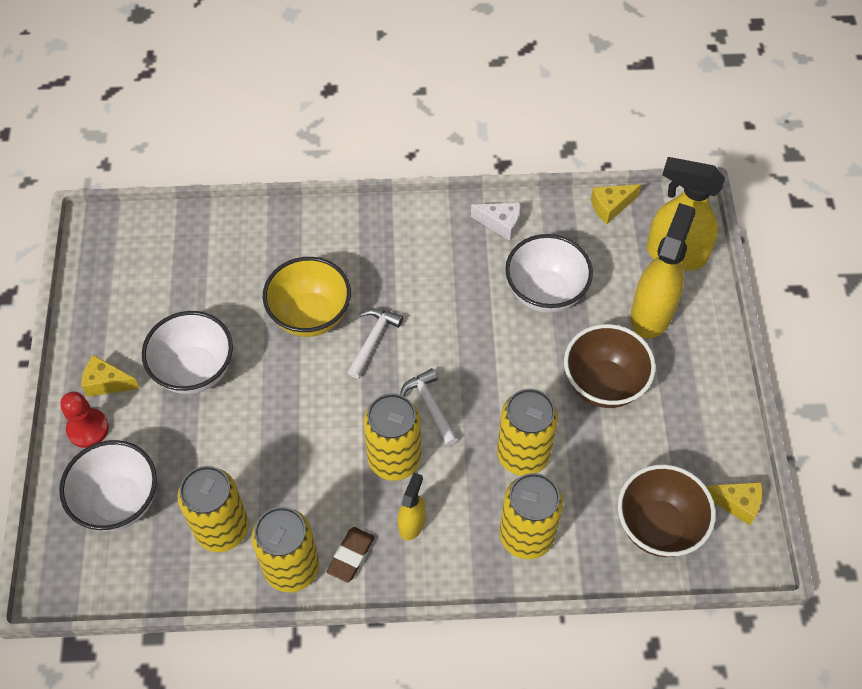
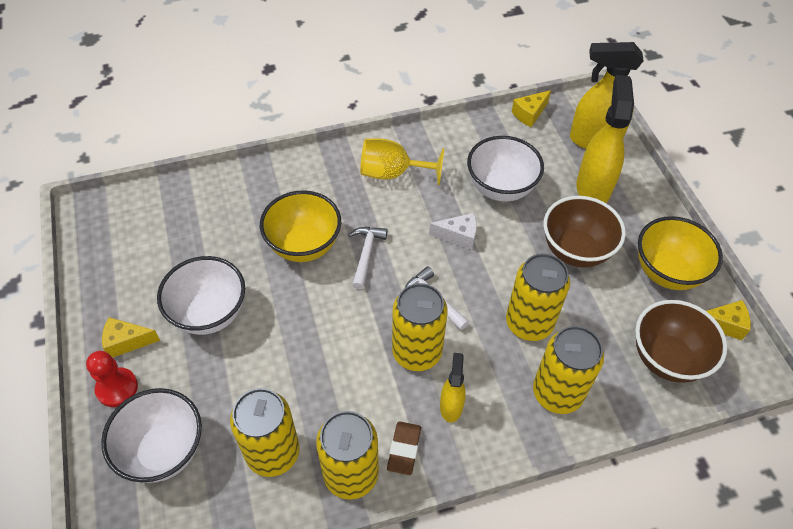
camera: 15 degrees left, 5 degrees down
white cheese [471,203,520,241] -> white cheese moved to [429,213,477,250]
none -> yellow goblet [360,138,445,185]
none -> yellow bowl [638,216,723,290]

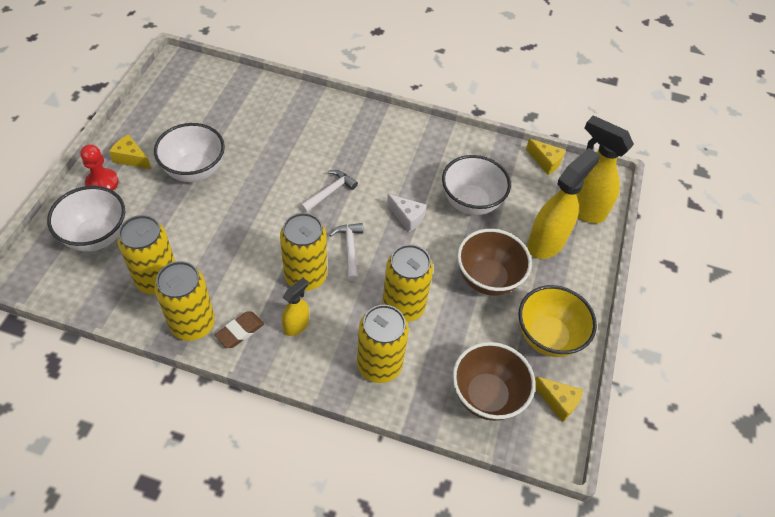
camera: 30 degrees right, 0 degrees up
yellow bowl [260,190,341,262] -> none
yellow goblet [360,138,445,185] -> none
yellow cheese [512,90,551,127] -> yellow cheese turned 135 degrees counterclockwise [526,139,566,175]

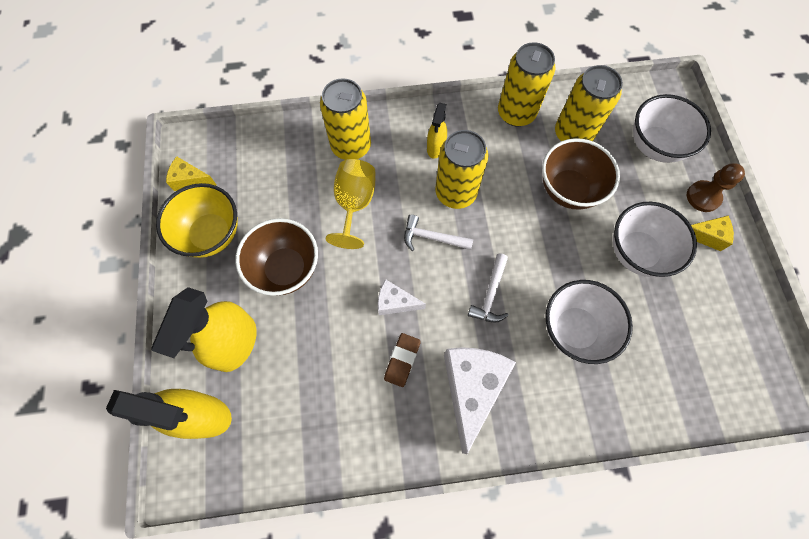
camera: 160 degrees right, 15 degrees up
red pawn [80,144,119,191] -> brown pawn [687,163,745,212]
brown eraser [215,311,264,348] -> brown eraser moved to [384,333,421,387]
white hammer [330,223,363,281] -> white hammer turned 135 degrees clockwise [404,215,473,251]
yellow can [382,244,433,322] -> yellow goblet [326,159,375,249]
white bowl [442,155,511,215] -> white bowl moved to [545,280,633,364]
brown bowl [453,342,535,421] -> brown bowl moved to [542,138,620,210]
yellow cheese [526,139,566,175] -> none
none -> white cheese [444,347,516,454]

